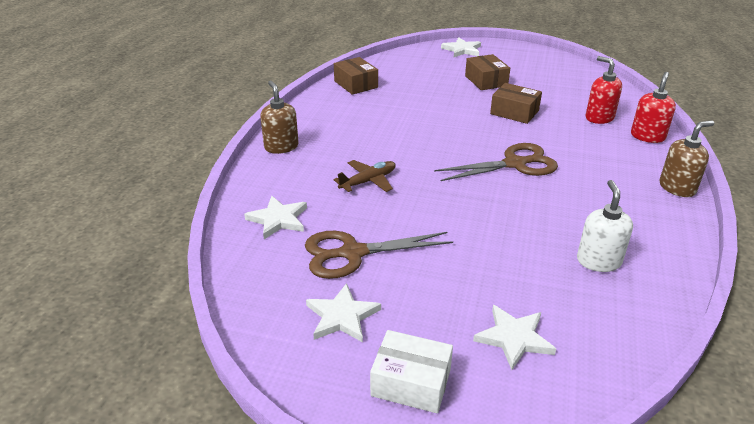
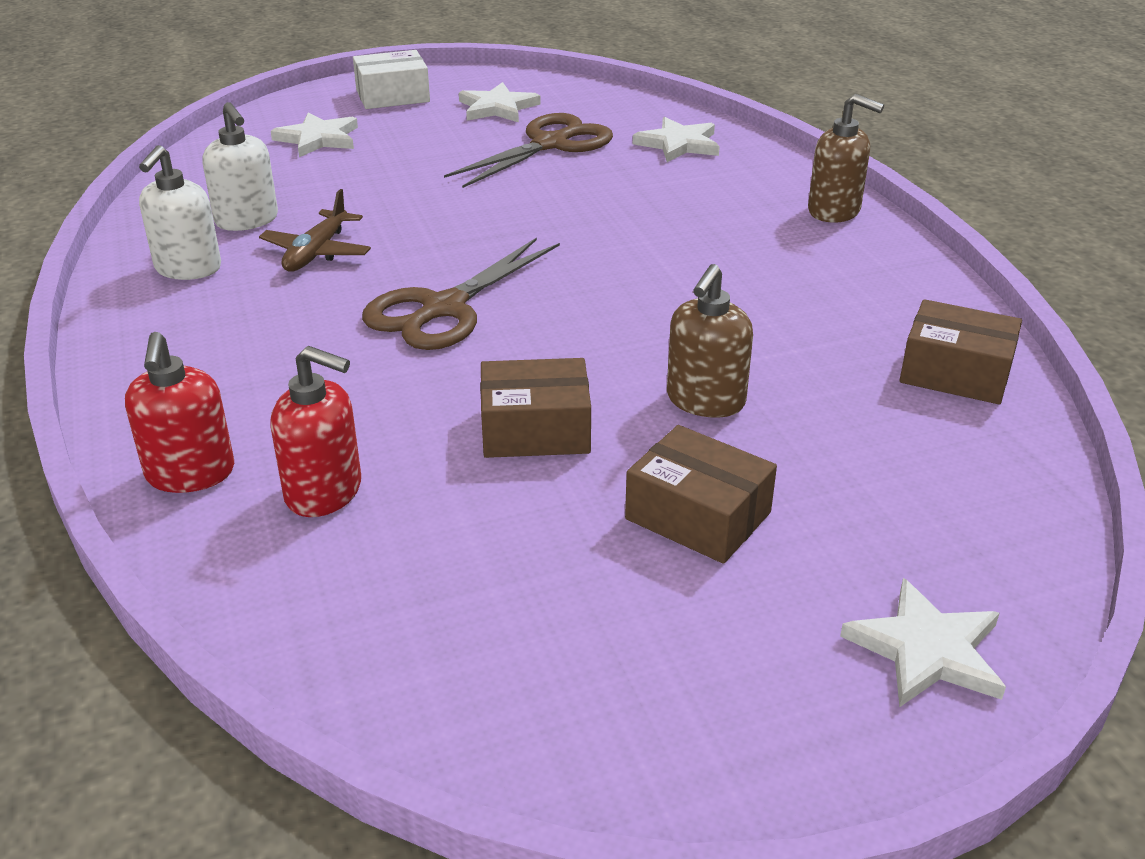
camera: 145 degrees right, 0 degrees up
brown plane [333,160,396,192] -> brown plane moved to [259,189,371,272]
brown soap dispenser [660,120,714,197] -> brown soap dispenser moved to [667,264,753,418]
none -> white soap dispenser [139,145,221,280]

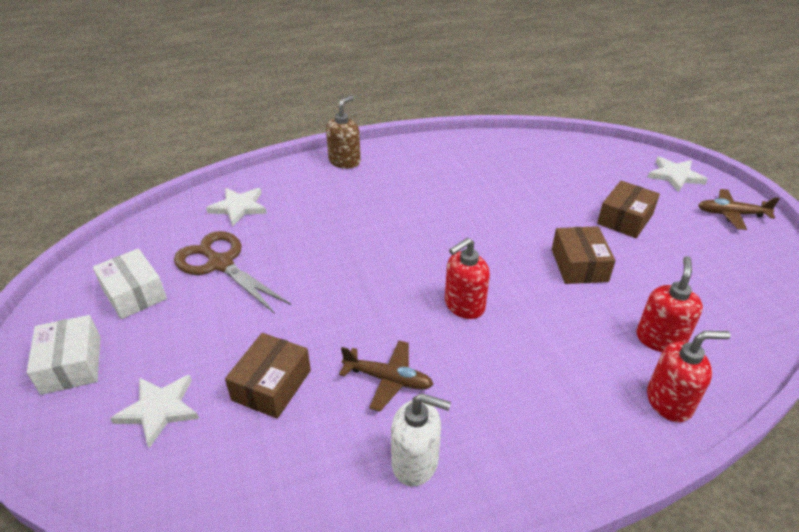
camera: 90 degrees left, 5 degrees up
white soap dispenser [203,102,278,231] -> none
brown scissors [362,237,560,350] -> red soap dispenser [445,238,490,319]
white star [459,82,541,122] -> white box [93,248,167,319]
brown soap dispenser [667,264,753,418] -> none
brown box [900,299,1022,404] -> brown box moved to [225,333,311,418]
none -> brown plane [698,189,780,230]

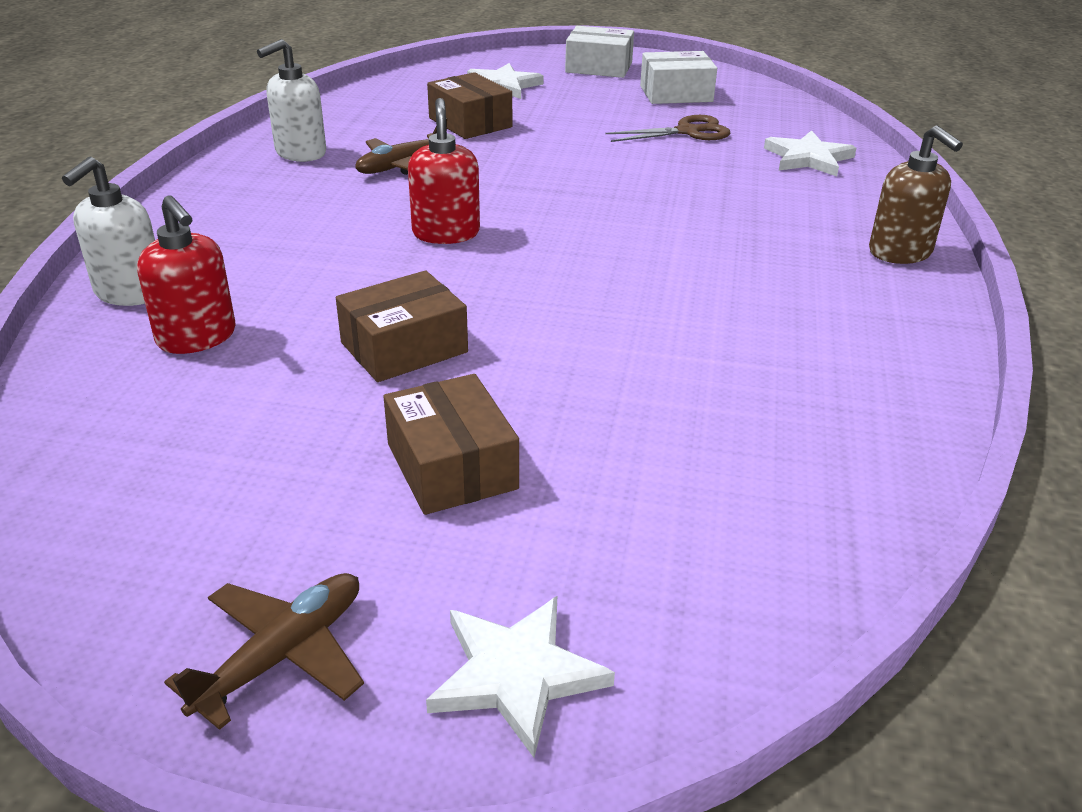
camera: 120 degrees right, 5 degrees down
brown scissors [174,231,291,314] -> brown scissors [605,115,730,142], size x0.66
brown box [552,226,616,284] -> brown box turned 60 degrees counterclockwise [336,270,468,382]
red soap dispenser [647,331,731,422] -> white soap dispenser [62,157,155,306]

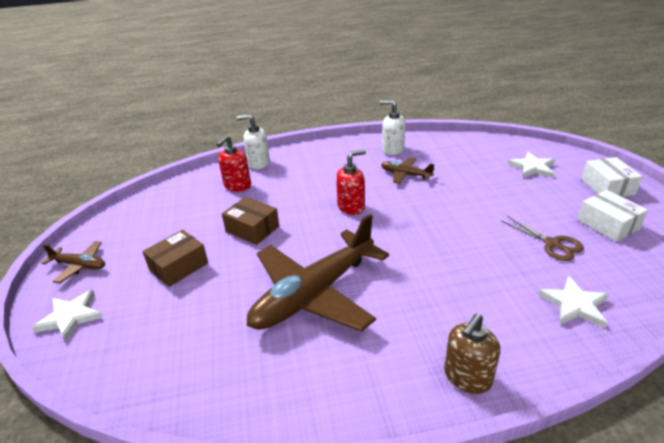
camera: 70 degrees right, 0 degrees up
brown box [427,72,512,139] -> none
none -> brown plane [247,214,389,332]

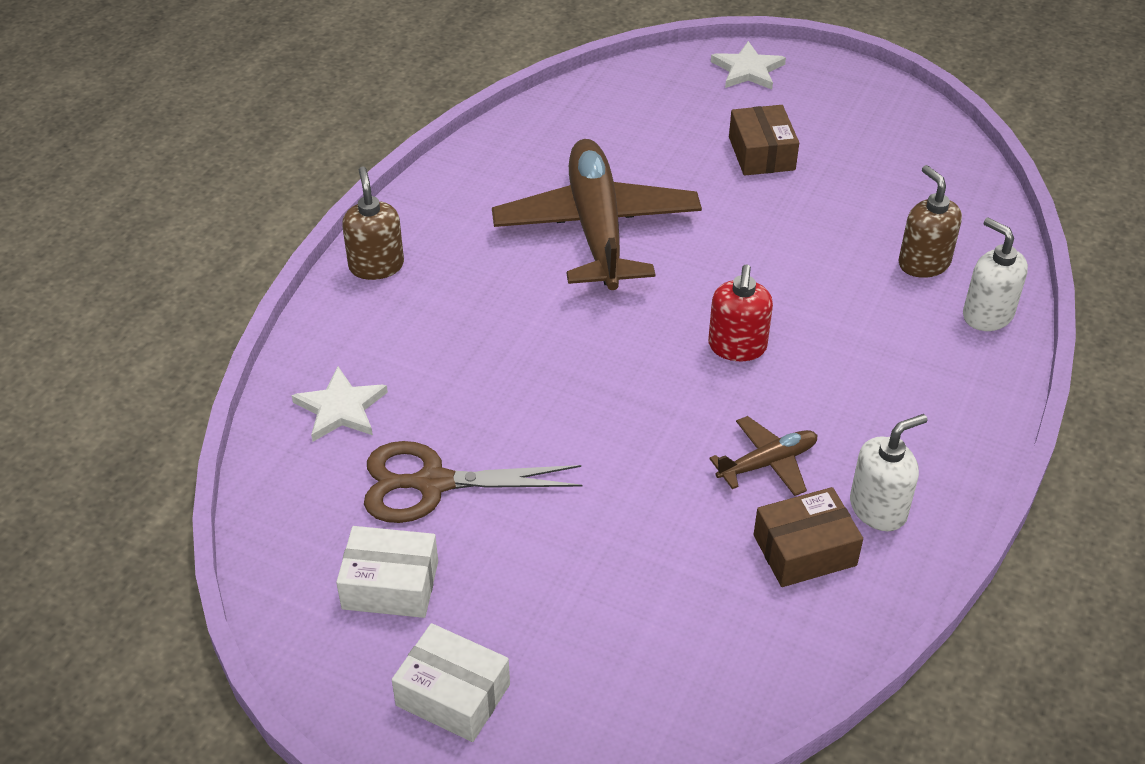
camera: 125 degrees right, 10 degrees up
brown plane [41,241,105,283] -> none
red soap dispenser [216,135,251,192] -> brown soap dispenser [899,165,962,278]
brown box [222,197,279,245] -> brown box moved to [753,487,863,587]
white soap dispenser [236,114,270,169] -> white soap dispenser turned 75 degrees counterclockwise [963,217,1028,331]
brown scissors [501,216,584,261] -> brown scissors [364,441,582,523], size x1.51
white star [508,152,555,178] -> none

